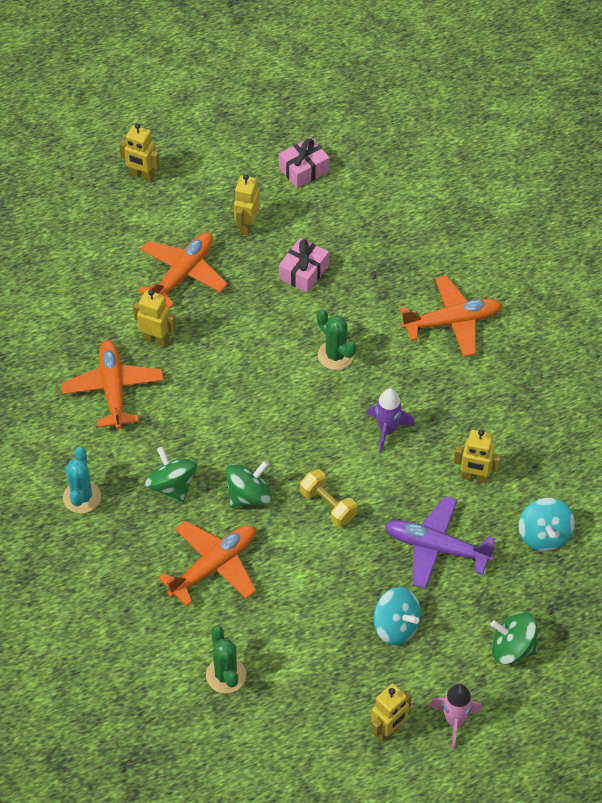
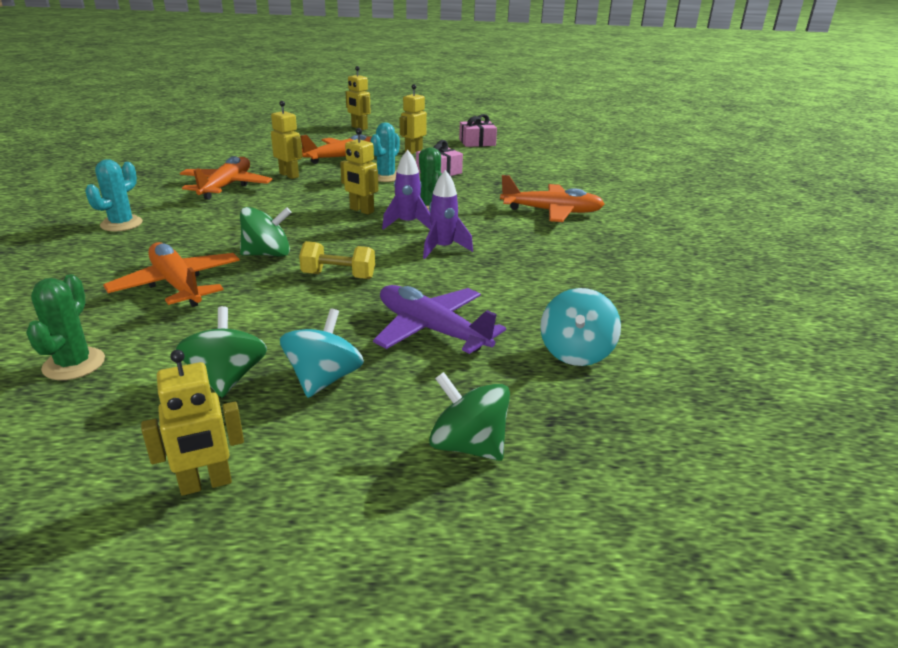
camera: 20 degrees right, 25 degrees down
green spinning top [145,446,197,502] -> green spinning top moved to [176,306,267,397]
orange plane [158,521,256,606] -> orange plane turned 105 degrees counterclockwise [103,242,240,307]
yellow dumbbell [300,469,357,527] -> yellow dumbbell turned 60 degrees counterclockwise [299,241,375,279]
turquoise spinning top [373,587,421,645] -> turquoise spinning top turned 135 degrees counterclockwise [280,309,364,398]
pink rocket [429,684,483,750] -> none
yellow robot [454,430,501,484] -> yellow robot moved to [340,128,378,215]
none -> turquoise cactus [370,123,400,182]
none -> purple rocket [382,150,431,230]

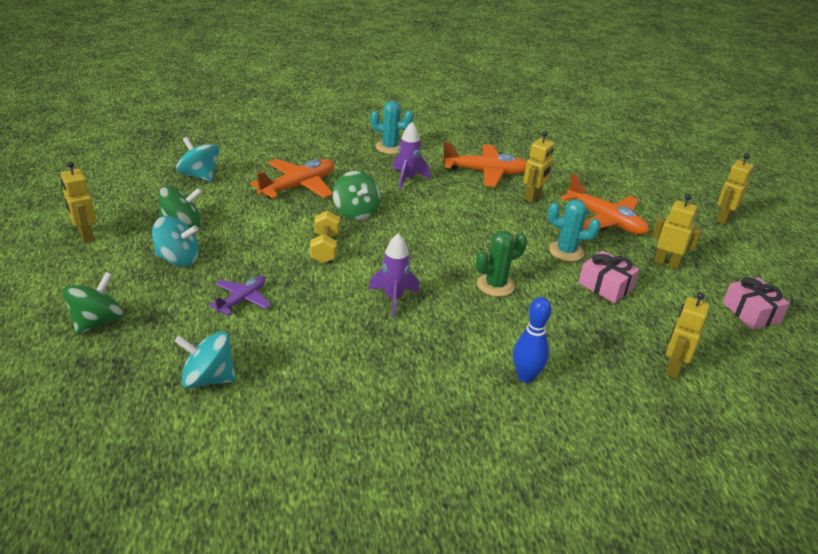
camera: 80 degrees right, 5 degrees up
green cactus [26,274,105,380] -> turquoise spinning top [176,137,219,182]
yellow robot [340,128,378,215] -> yellow robot moved to [666,292,710,379]
purple plane [373,285,506,354] -> purple plane [209,276,271,315], size x0.59
purple rocket [382,150,431,230] -> purple rocket moved to [393,122,431,190]
orange plane [500,175,605,222] -> blue bowling pin [513,297,551,383]

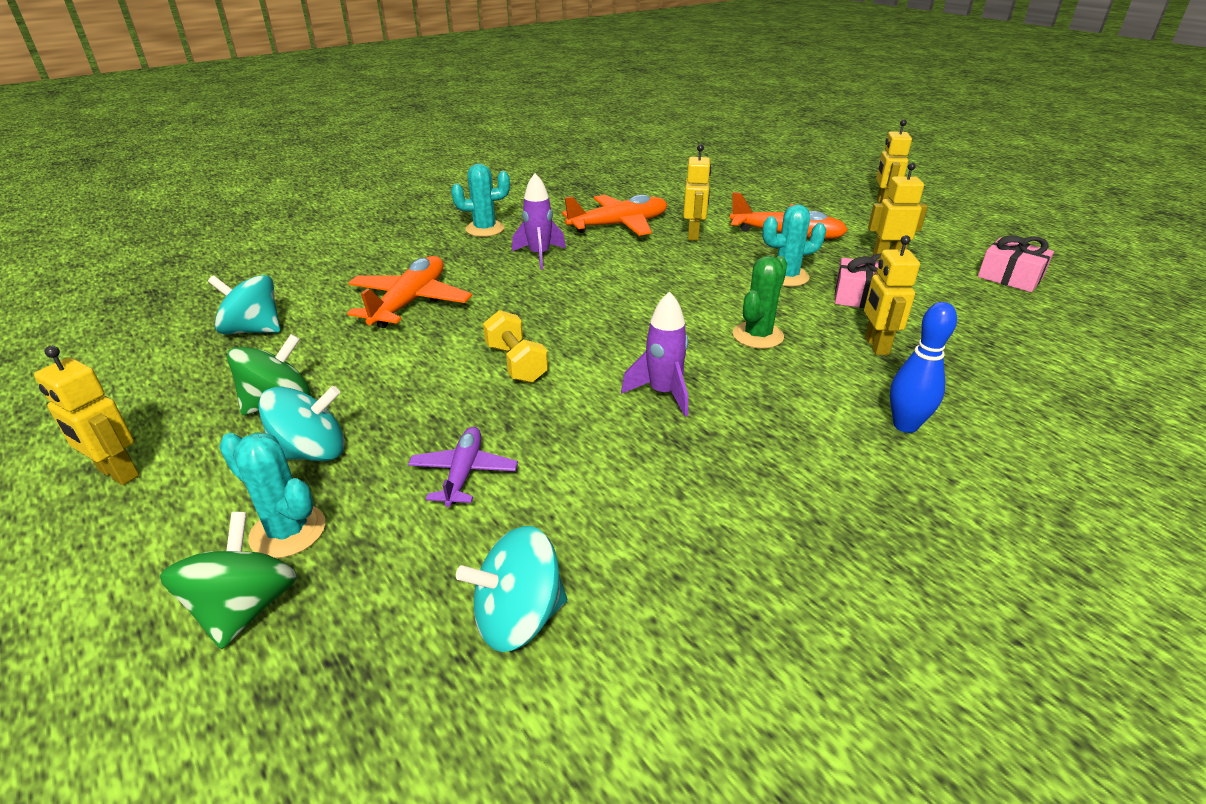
camera: 25 degrees left, 0 degrees up
green spinning top [333,171,380,220] -> none
yellow robot [666,292,710,379] -> yellow robot moved to [864,235,920,355]
none -> turquoise cactus [219,432,325,558]

